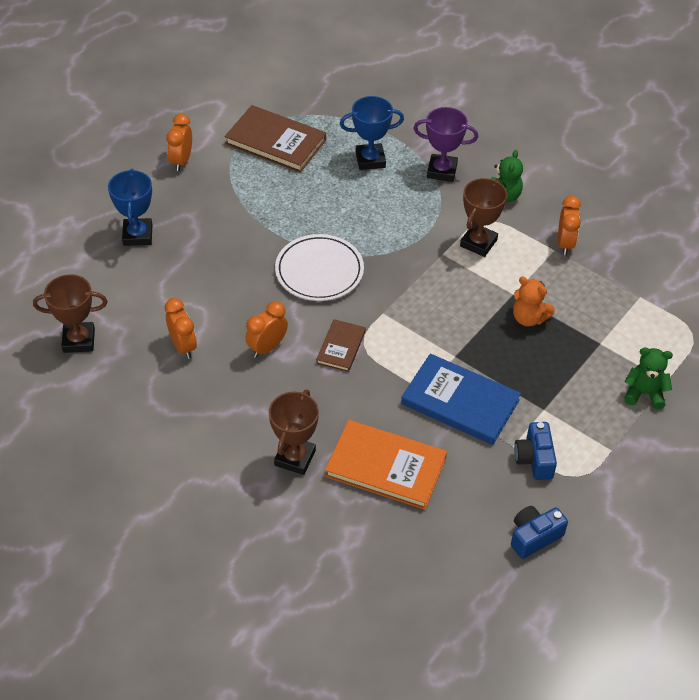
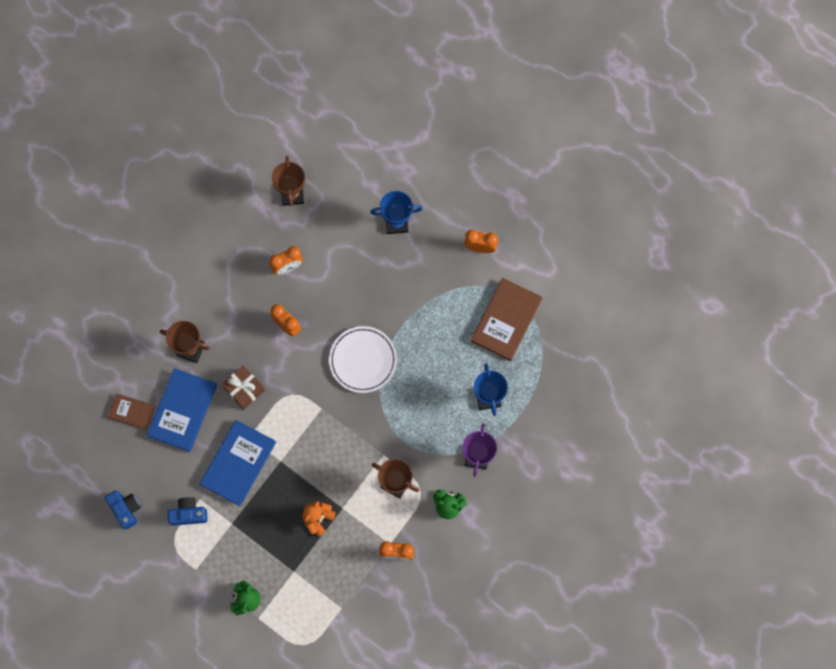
camera: 90 degrees right, 25 degrees up
brown book [316,319,366,372] -> brown book moved to [108,394,155,430]
orange book [325,420,447,510] -> blue book [147,368,217,452]
none -> brown gift [222,365,265,410]

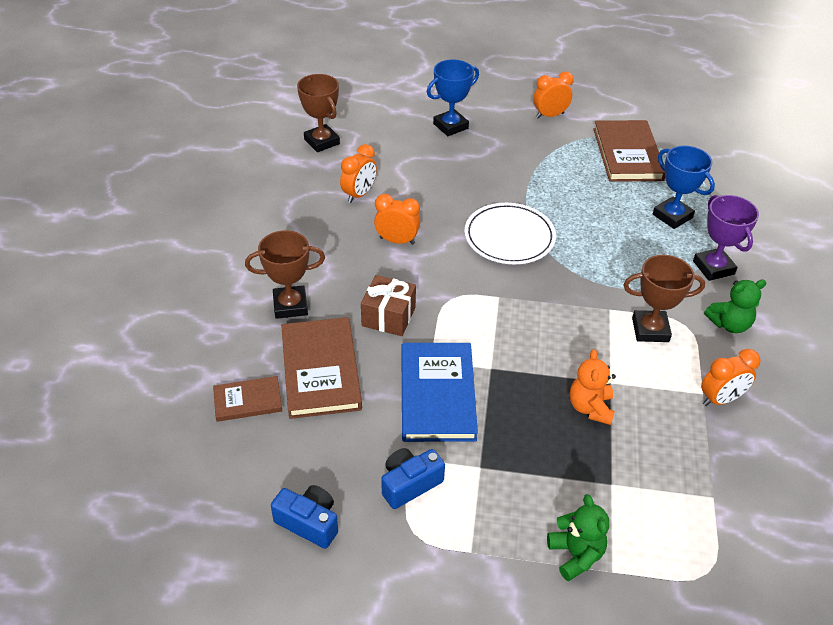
camera: 30 degrees left, 30 degrees down
blue book [147,368,217,452] -> brown book [281,317,362,419]

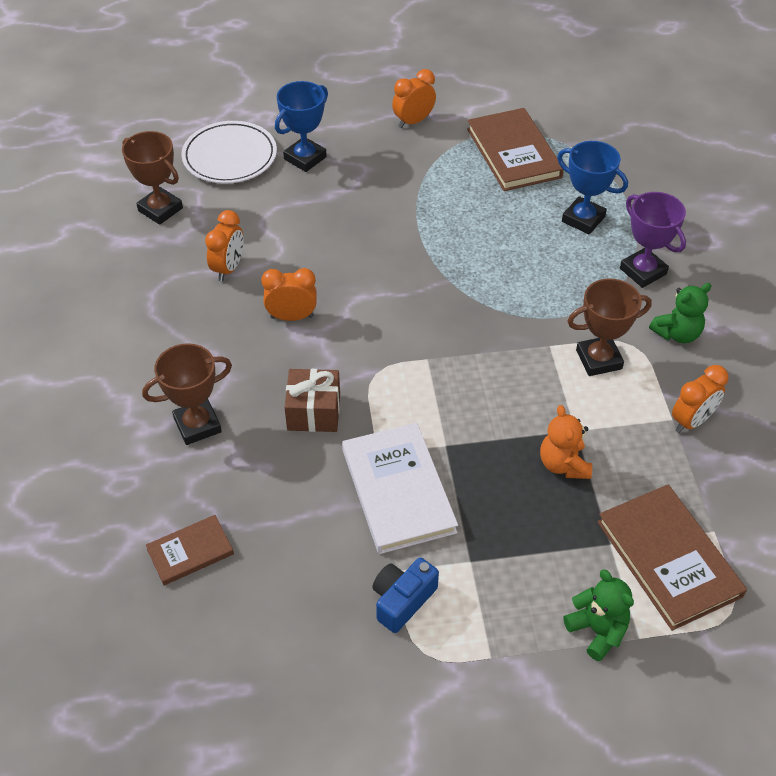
camera: 15 degrees left, 5 degrees up
blue camera [271,485,338,549] -> none
brown book [281,317,362,419] -> brown book moved to [597,485,747,631]
blue book [401,343,478,442] -> white book [342,423,458,554]
white plate [464,203,556,264] -> white plate moved to [181,121,277,184]

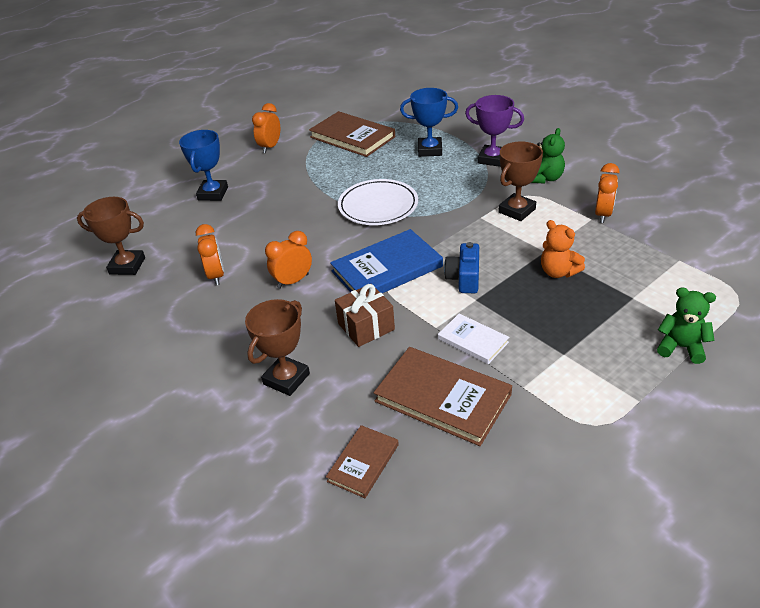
camera: 30 degrees left, 10 degrees down
white plate [181,121,277,184] -> white plate moved to [338,179,418,225]
white book [342,423,458,554] -> white book [438,313,509,364], size x0.56
blue camera [372,558,439,633] -> blue camera moved to [444,242,479,293]
brown book [597,485,747,631] -> brown book moved to [374,347,512,446]
none -> blue book [330,229,443,293]

